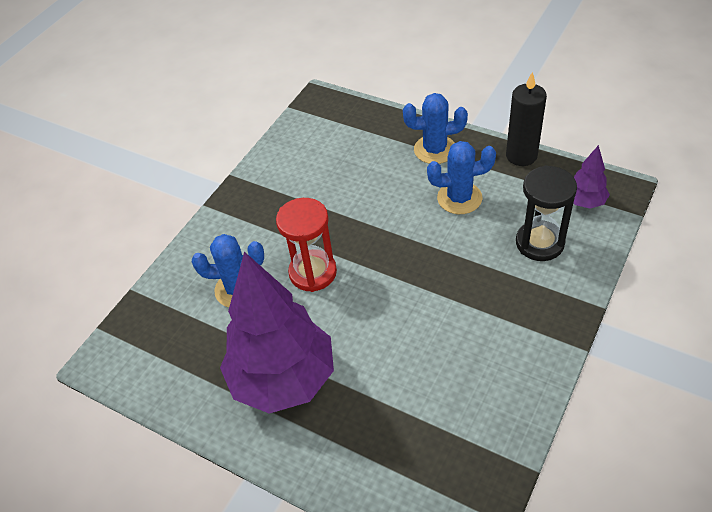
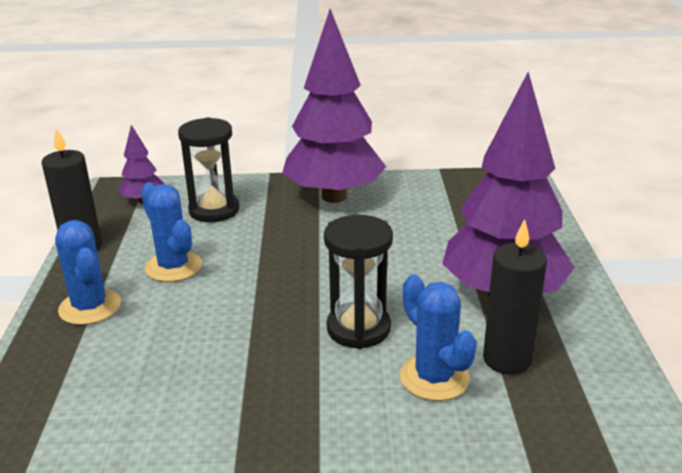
camera: 125 degrees left, 20 degrees down
red hourglass [276,198,337,292] -> black hourglass [324,215,393,349]
none -> purple tree [282,9,386,203]
none -> black candle [483,219,547,375]

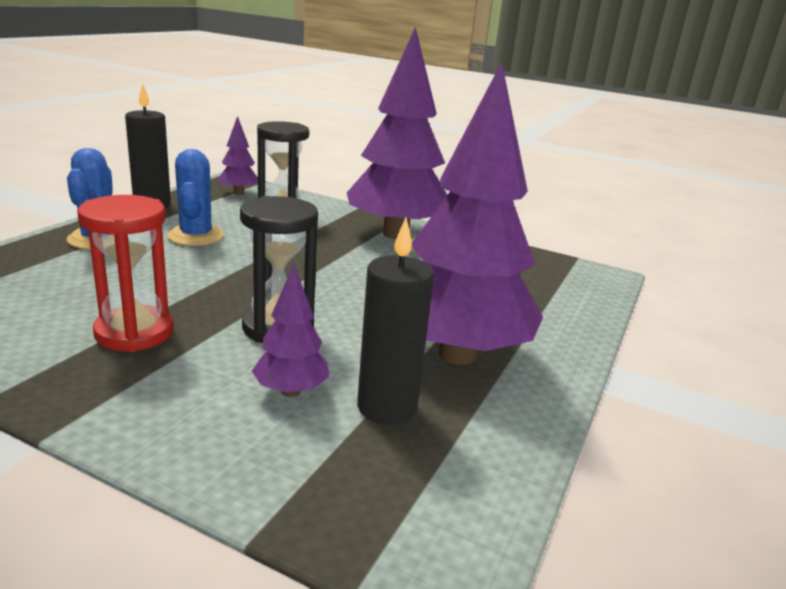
camera: 25 degrees right, 5 degrees down
blue cactus [400,274,477,401] -> purple tree [252,264,330,397]
none -> red hourglass [77,195,174,352]

